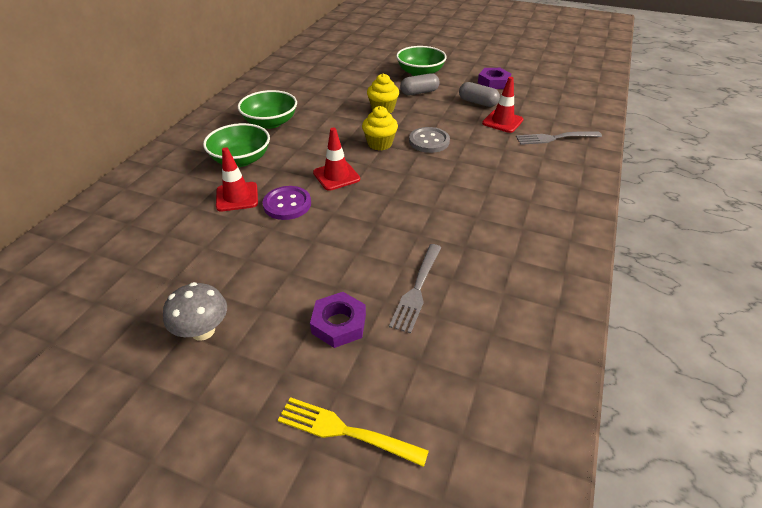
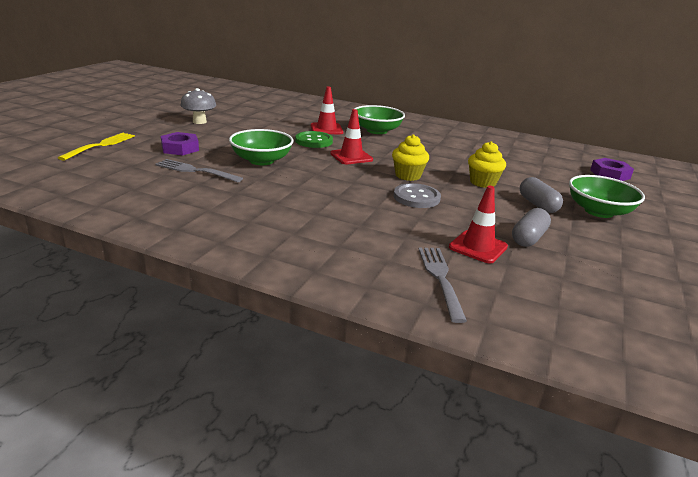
camera: 90 degrees right, 15 degrees down
green bowl [238,90,297,129] -> green bowl moved to [229,129,294,165]
purple button [262,186,311,220] -> green button [295,131,333,148]
purple nut [478,68,512,89] -> purple nut moved to [590,158,634,181]

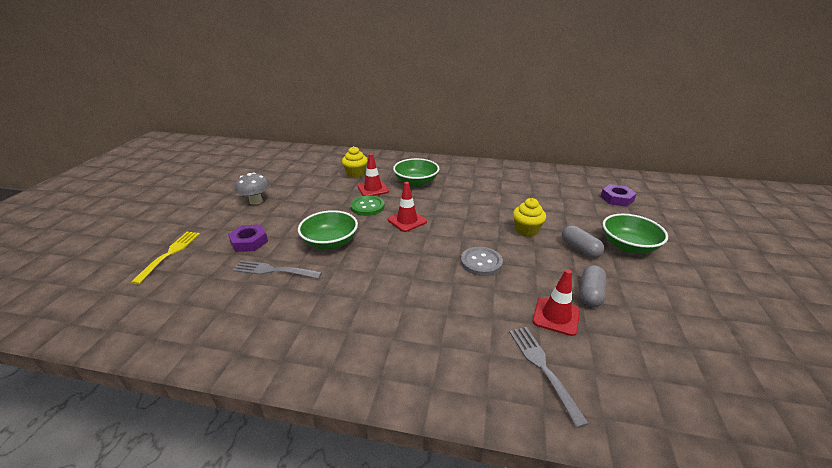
camera: 10 degrees left, 5 degrees up
yellow cupcake [392,134,429,181] -> yellow cupcake moved to [342,146,368,178]

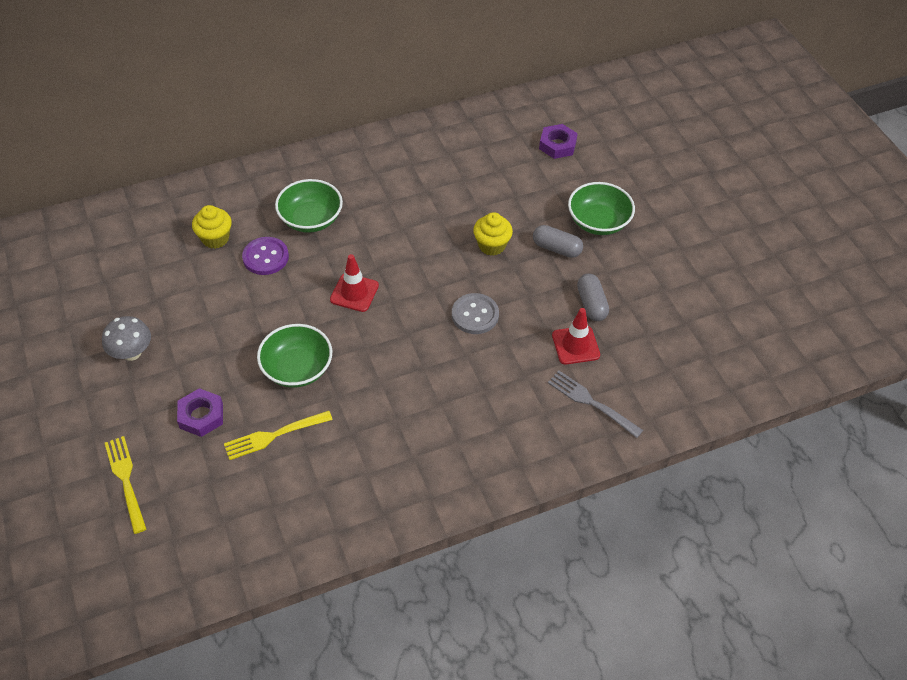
camera: 35 degrees left, 20 degrees up
grey fork [233,260,322,279] -> yellow fork [224,411,333,460]
green button [350,195,385,216] -> none
red traffic cone [357,153,389,196] -> purple button [242,237,289,275]

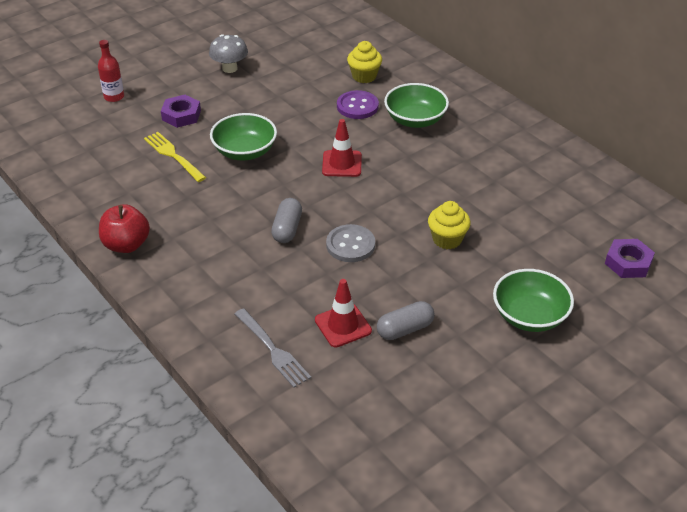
camera: 75 degrees right, 10 degrees down
yellow fork [105,436,146,534] -> red bottle [98,40,124,102]
grey capsule [533,225,583,258] -> grey capsule moved to [271,198,302,243]
grey fork [548,371,643,438] -> grey fork turned 120 degrees clockwise [235,308,311,388]
none -> red apple [99,204,150,253]

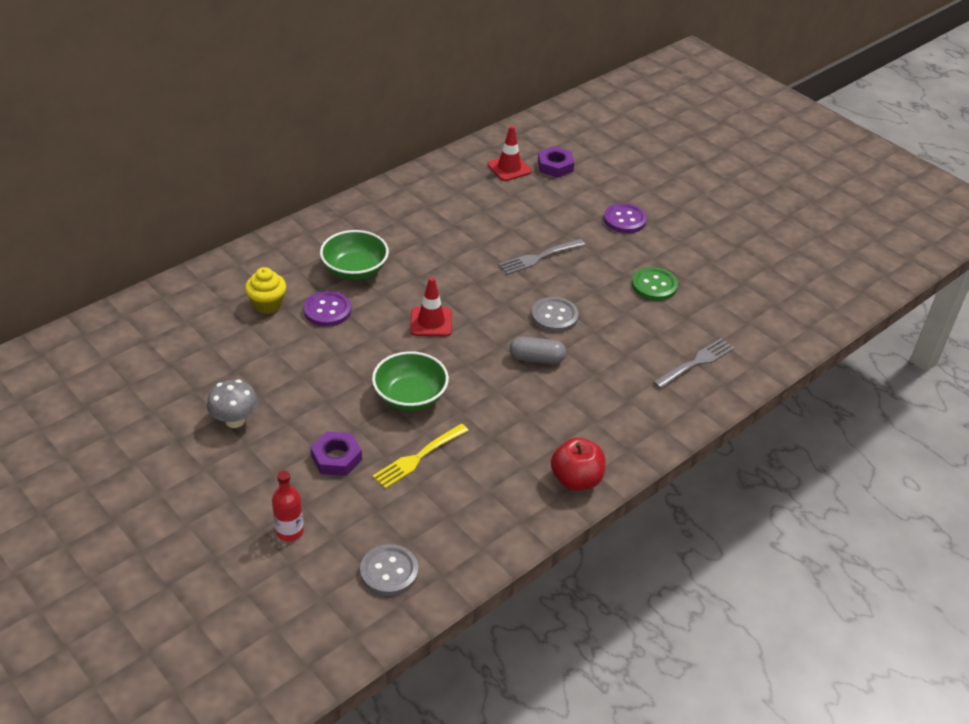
camera: 95 degrees left, 0 degrees up
red traffic cone [315,279,372,347] -> red traffic cone moved to [487,126,532,181]
grey capsule [377,301,435,340] -> green button [632,267,678,301]
yellow cupcake [428,201,471,249] -> grey fork [499,239,585,275]
green bowl [493,269,574,332] -> purple button [604,203,647,233]
none -> grey button [360,544,418,596]

